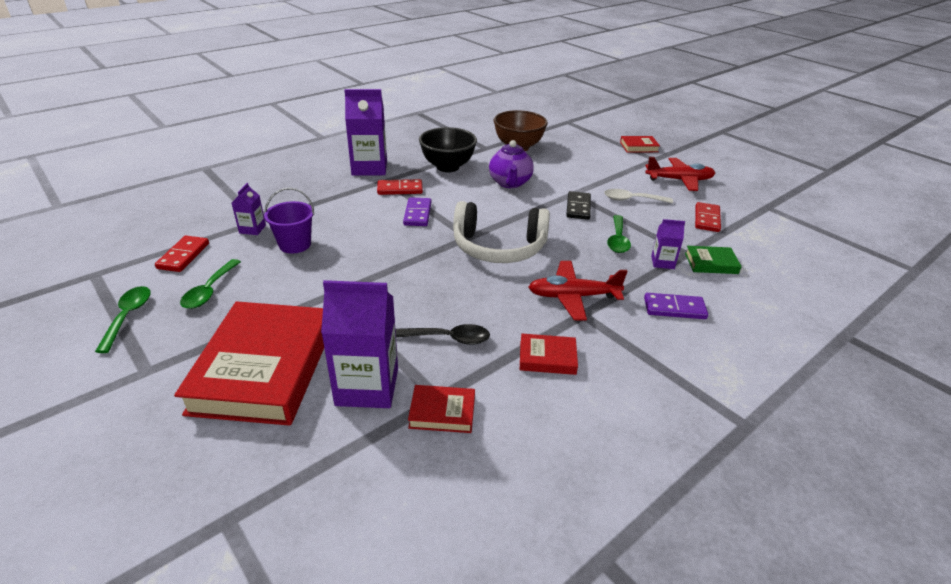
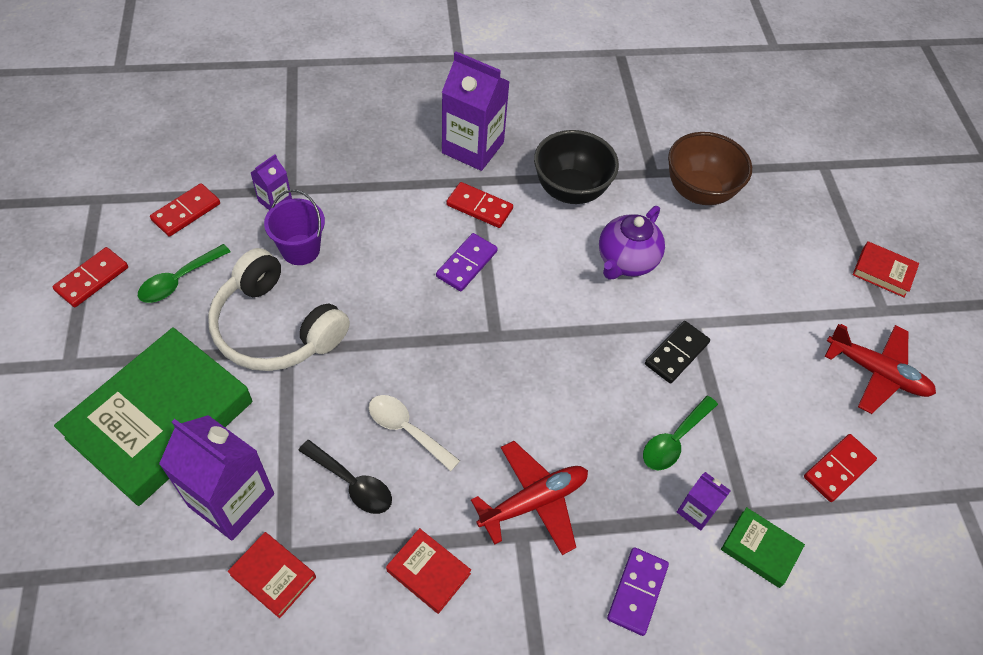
camera: 30 degrees right, 20 degrees up
green spoon [95,286,151,353] -> red domino [52,247,128,307]
red book [174,301,324,426] -> green book [54,327,252,506]
white headphones [453,201,550,263] -> white headphones moved to [208,248,350,371]
red plane [529,261,628,320] -> red plane turned 120 degrees clockwise [471,441,588,555]
white spoon [604,189,673,203] -> white spoon moved to [369,395,460,471]
purple domino [644,293,708,319] -> purple domino turned 75 degrees clockwise [607,547,669,636]

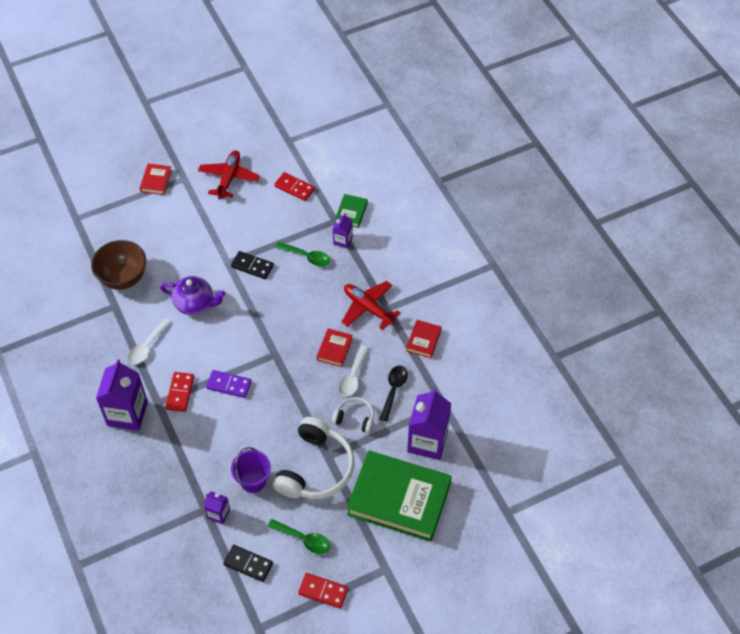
camera: 105 degrees left, 0 degrees up
red domino [150,183,220,237] -> black domino [223,545,273,582]
red book [228,532,316,618] -> red book moved to [317,328,353,367]
black bowl [534,130,619,204] -> white spoon [128,318,171,365]
purple domino [607,547,669,636] -> none
none -> white headphones [332,397,374,433]

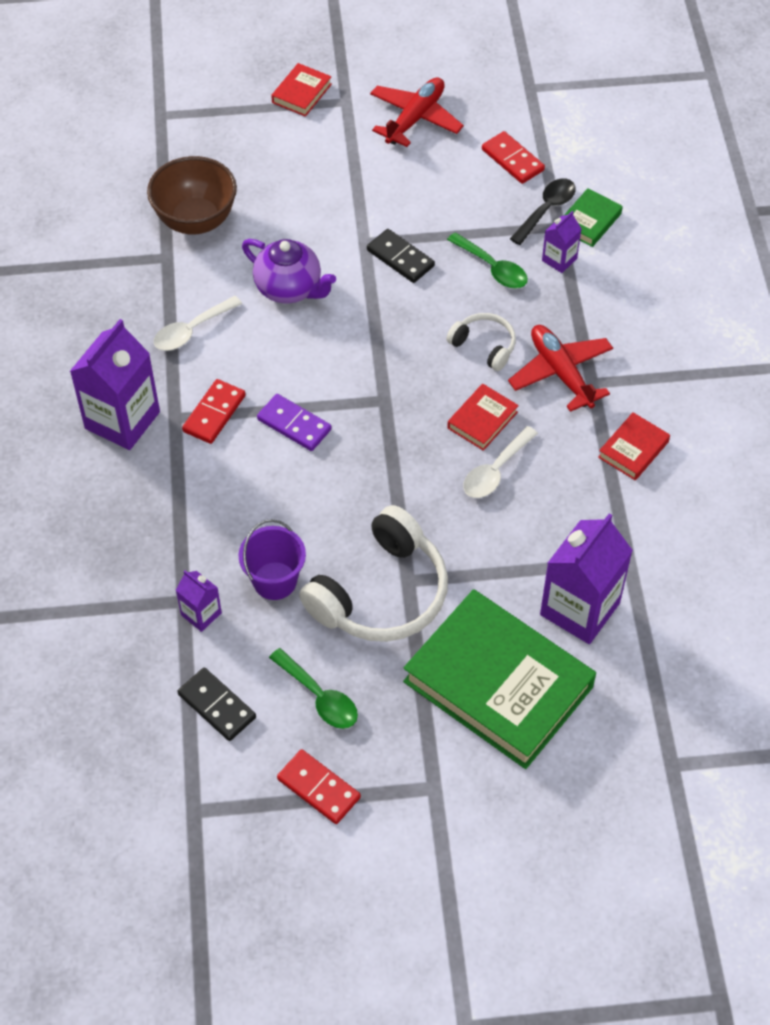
camera: 20 degrees right, 0 degrees up
white headphones [332,397,374,433] -> white headphones moved to [446,313,516,371]
black spoon [380,365,408,422] -> black spoon moved to [510,178,576,245]

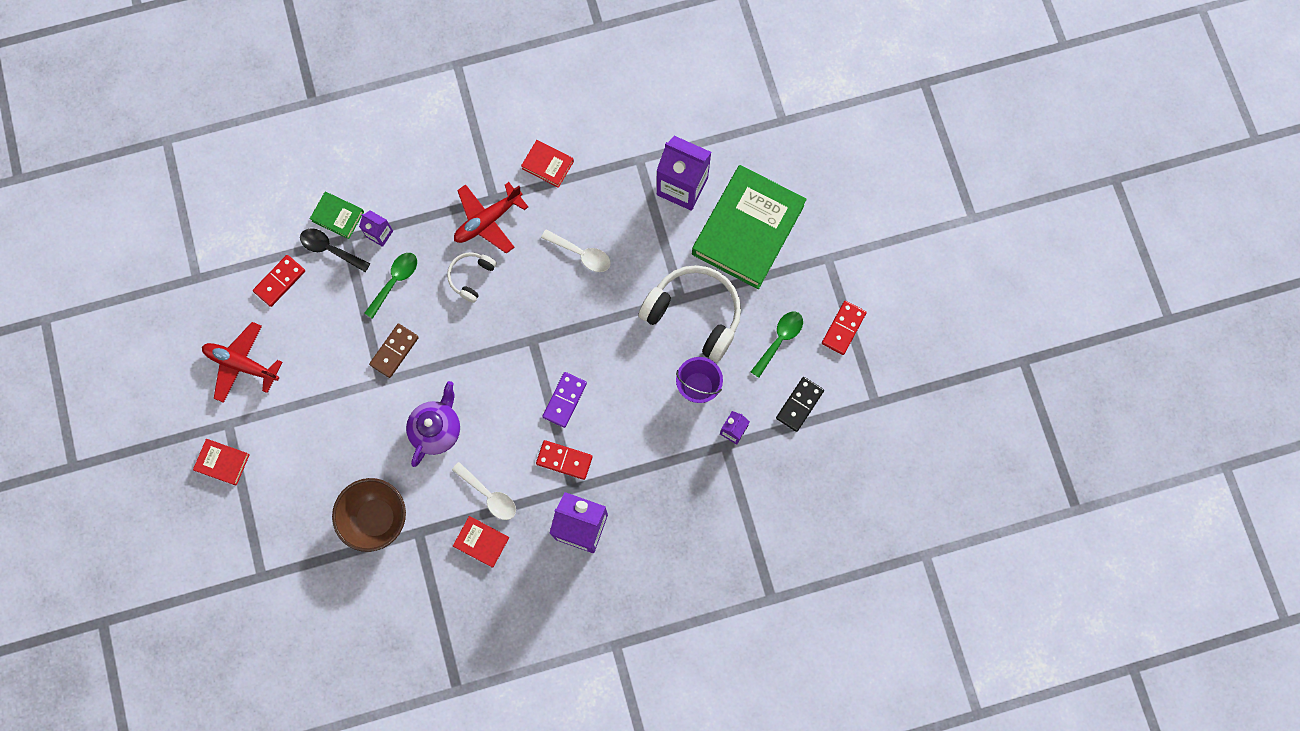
camera: 100 degrees left, 20 degrees up
black domino [367,229,435,283] -> brown domino [369,324,419,378]
red book [447,384,519,451] -> red book moved to [453,516,509,568]

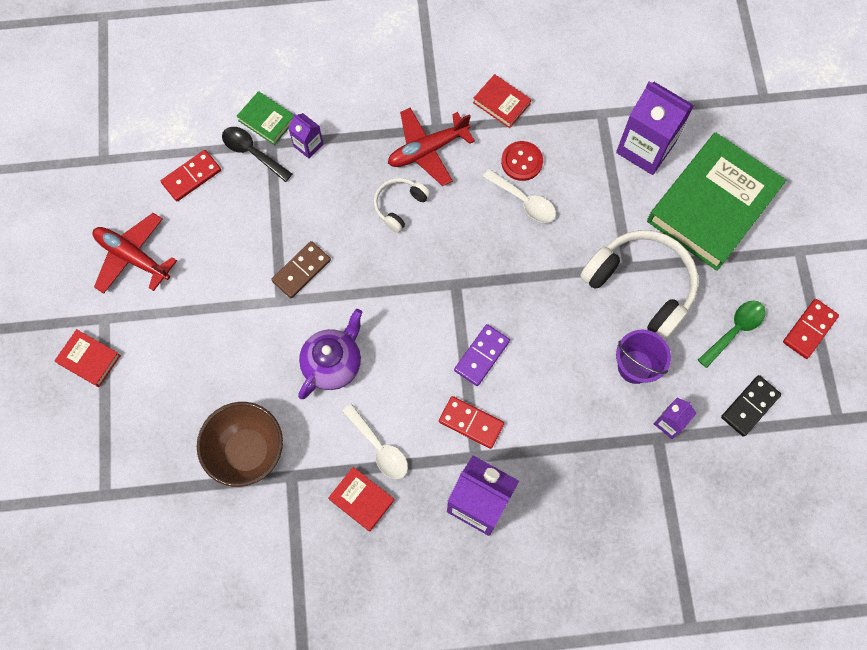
camera: 10 degrees right, 5 degrees down
green spoon [365,253,417,319] -> none
none -> red button [501,141,543,181]

